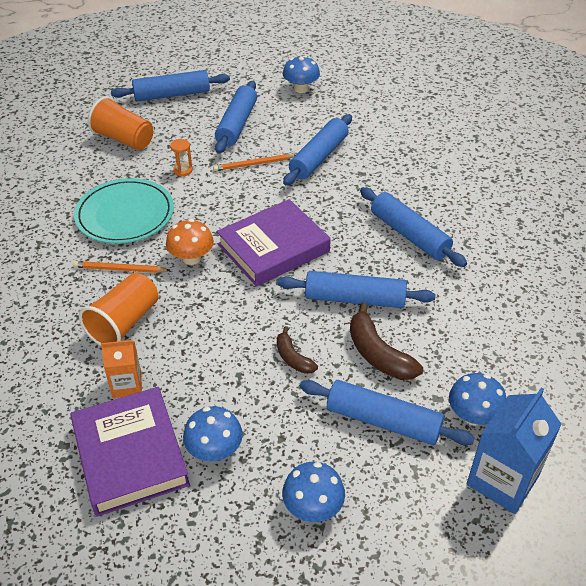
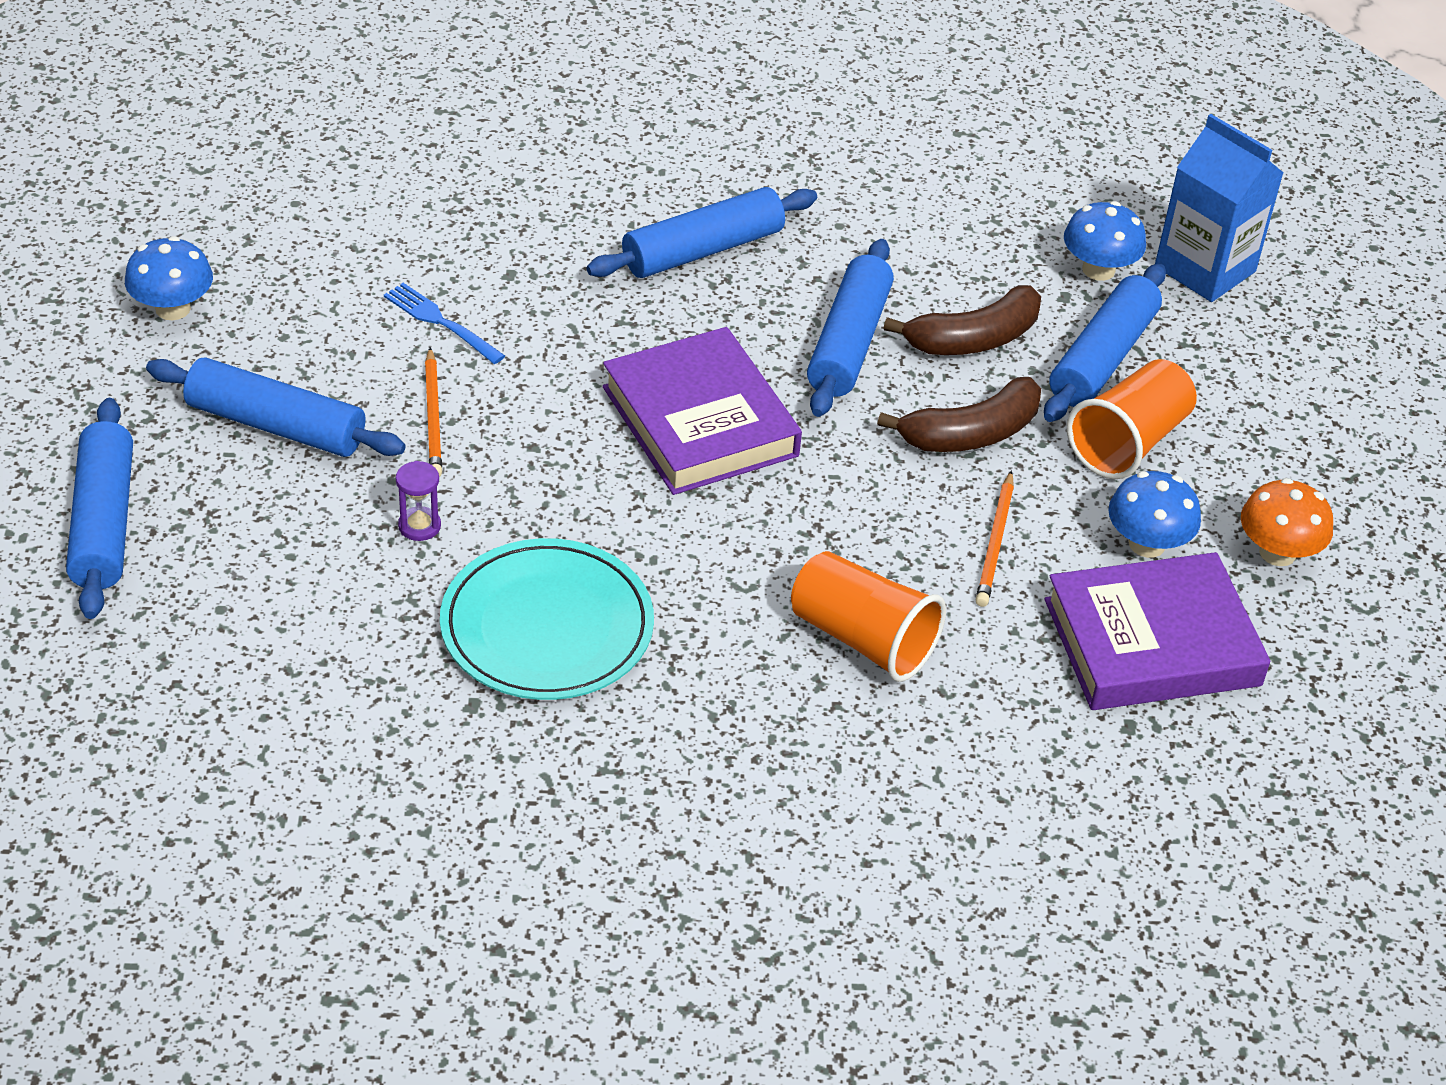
camera: 85 degrees left, 0 degrees up
orange pencil [73,261,170,273] -> orange pencil moved to [976,470,1014,607]
orange cup [88,96,153,150] -> orange cup moved to [1067,359,1197,480]
orange carton [101,340,142,398] -> none
orange mushroom [166,219,214,265] -> orange mushroom moved to [1241,478,1333,566]
orange hourglass [170,139,193,176] -> purple hourglass [396,461,441,541]
brown banana [277,326,318,374] -> brown banana [877,377,1041,452], size x1.66
blue mushroom [282,462,345,522] -> none
blue rolling pin [283,114,352,185] -> blue fork [384,283,505,364]

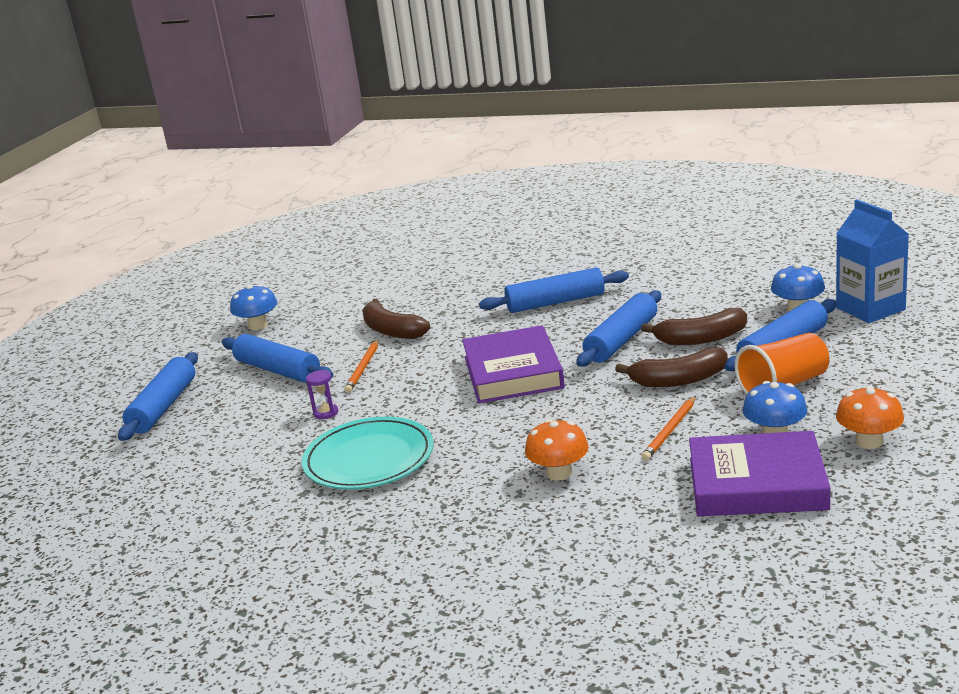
camera: 25 degrees right, 20 degrees down
blue fork [384,283,505,364] -> brown banana [362,299,430,339]
orange cup [791,551,946,682] -> orange mushroom [525,419,589,481]

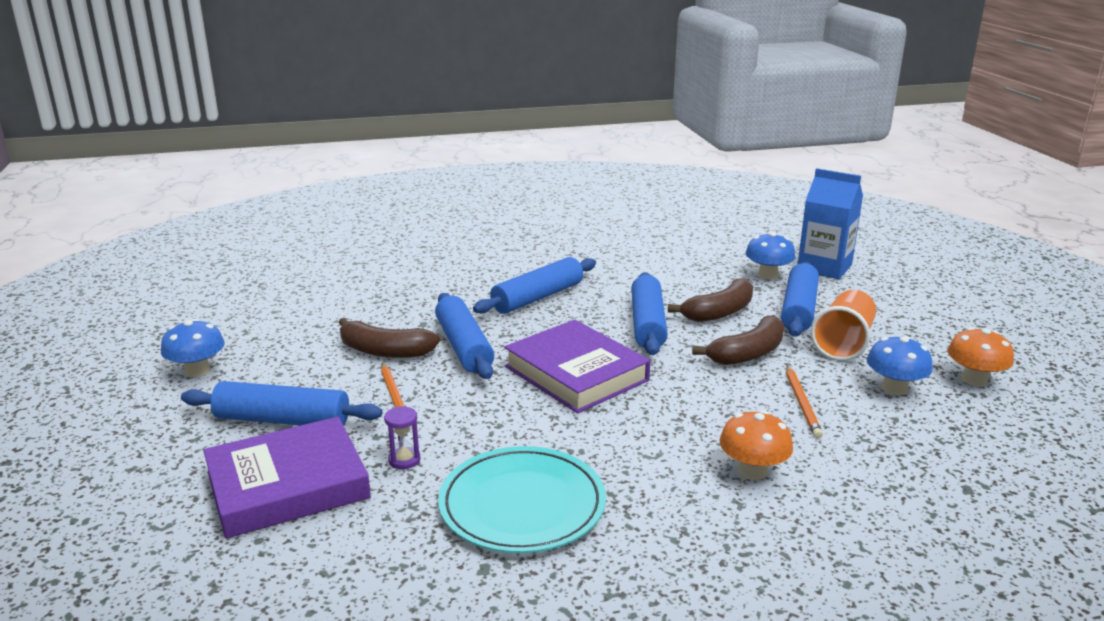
camera: 35 degrees left, 0 degrees up
blue rolling pin [118,352,198,441] -> blue rolling pin moved to [435,293,494,379]
purple book [689,431,830,516] -> purple book moved to [203,416,371,539]

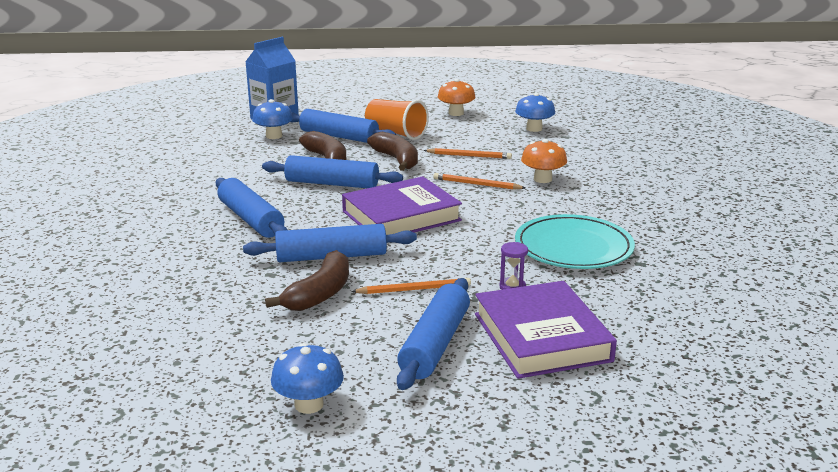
camera: 80 degrees left, 0 degrees up
blue mushroom [867,336,933,395] -> blue mushroom moved to [515,93,555,132]
none -> orange pencil [433,173,525,190]

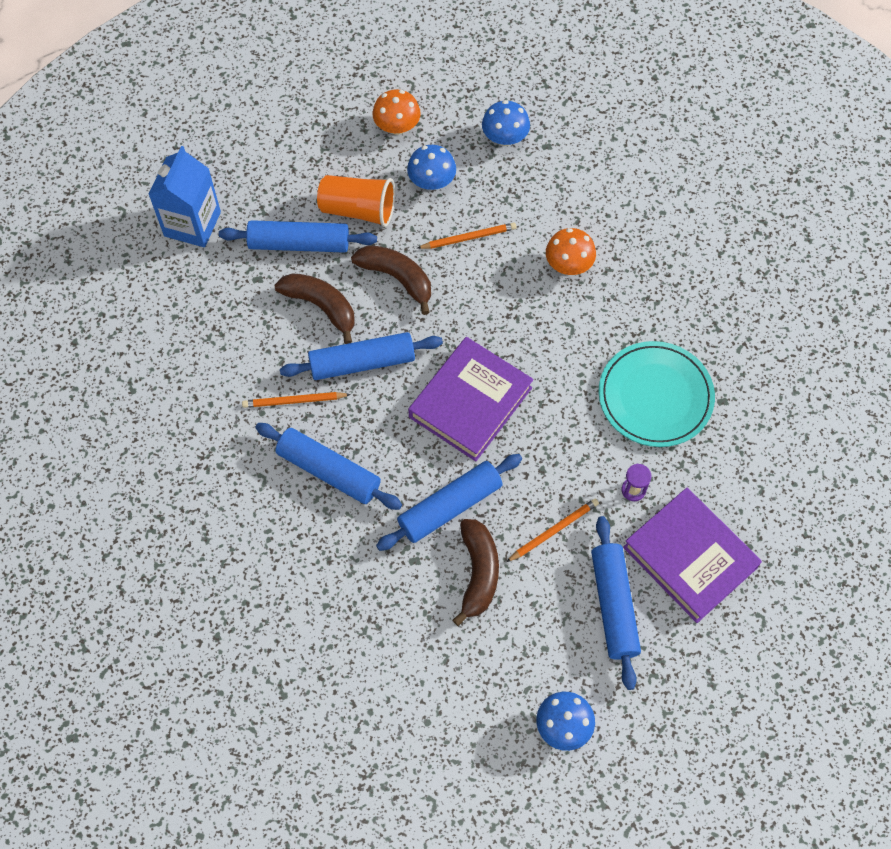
camera: 25 degrees left, 40 degrees up
blue mushroom [252,99,293,139] -> blue mushroom moved to [407,145,456,190]
orange pencil [433,173,525,190] -> orange pencil moved to [242,392,351,408]

